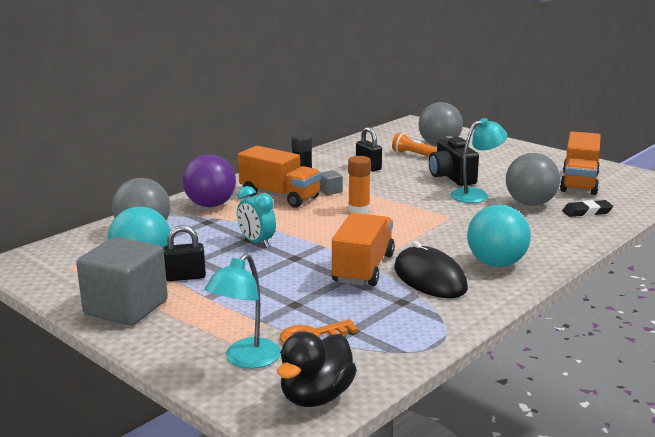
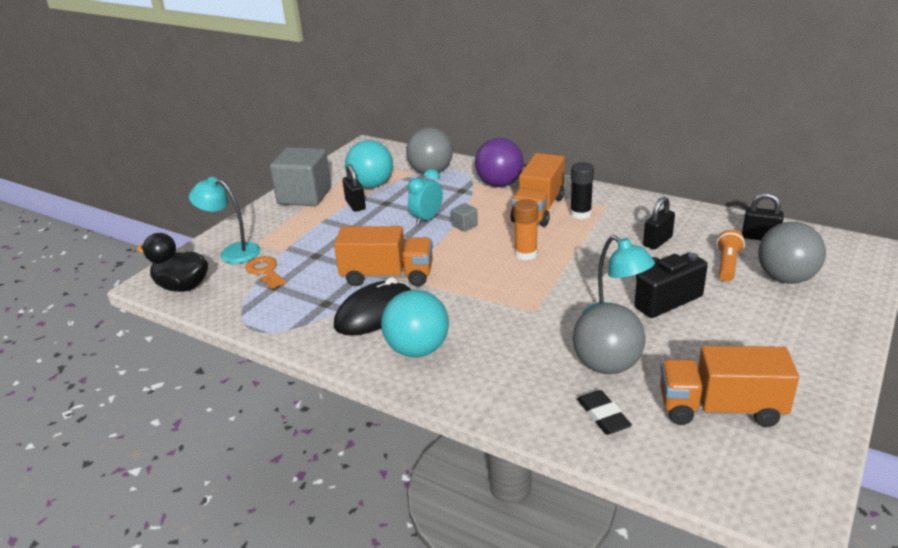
camera: 80 degrees right, 10 degrees up
grey cube [320,170,343,195] -> grey cube moved to [451,203,478,232]
none -> black padlock [742,193,784,240]

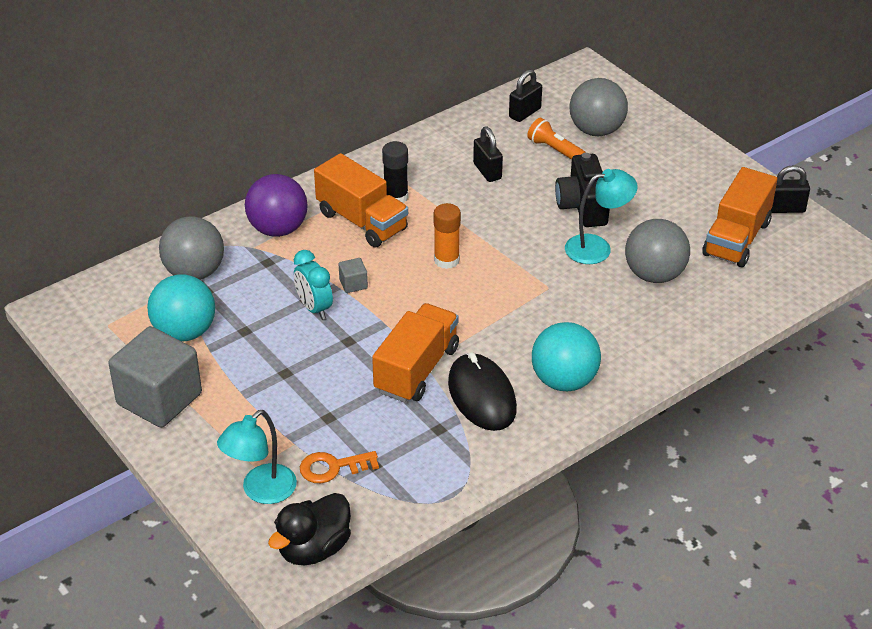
camera: 70 degrees left, 10 degrees up
black padlock [342,164,366,212] -> black padlock moved to [771,165,810,213]
black eraser [577,390,632,435] -> none

